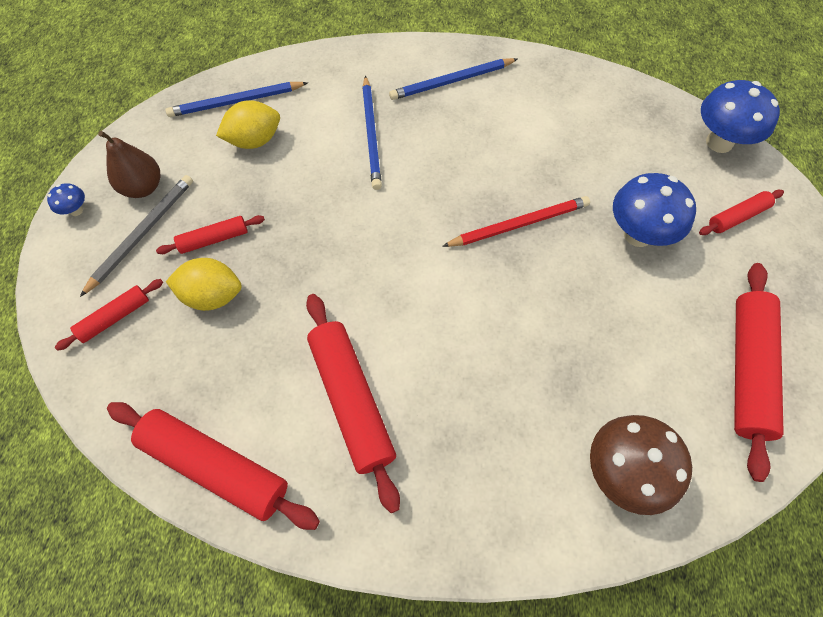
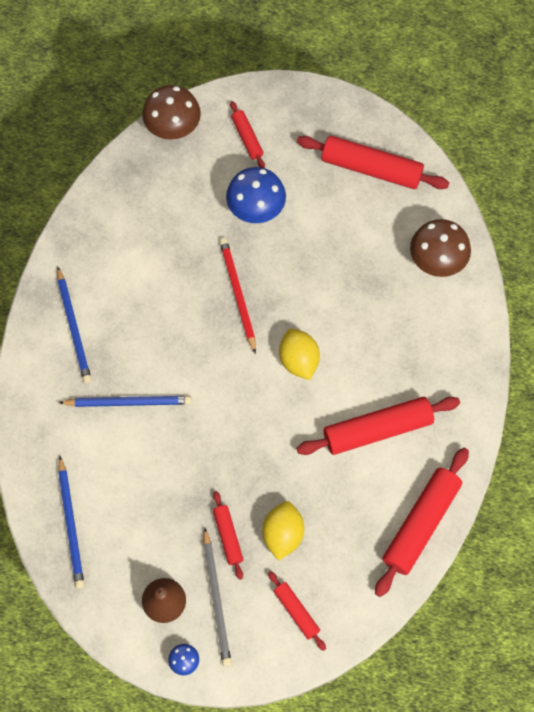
camera: 85 degrees left, 5 degrees up
grey pencil [80,175,193,297] -> grey pencil turned 135 degrees counterclockwise [203,528,232,667]
yellow lemon [216,100,280,149] -> yellow lemon moved to [279,328,320,380]
blue mushroom [701,80,780,153] -> brown mushroom [142,85,201,140]

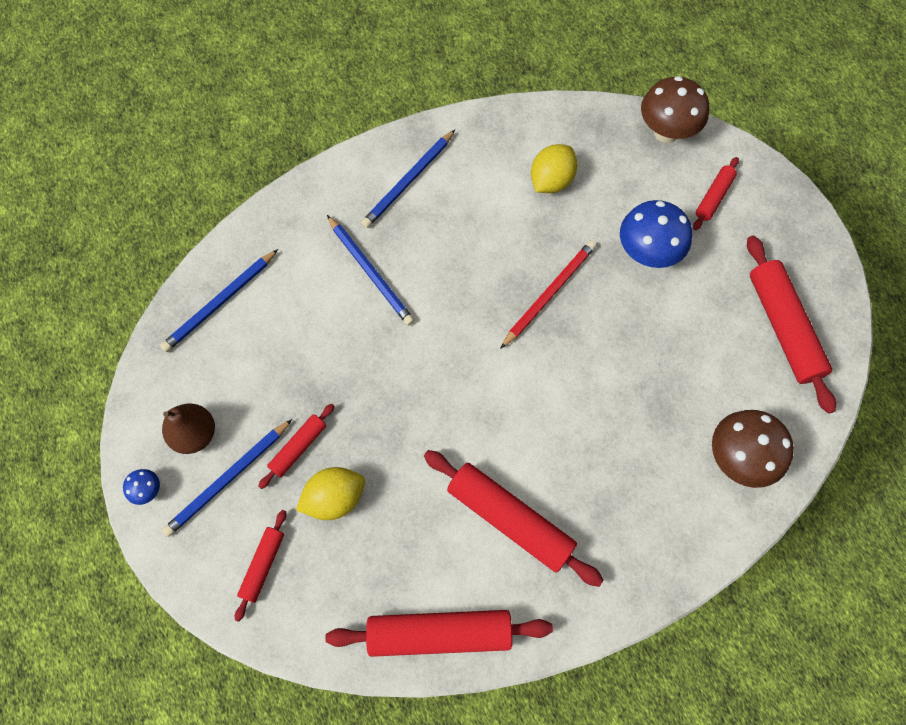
camera: 55 degrees right, 0 degrees up
grey pencil [203,528,232,667] -> blue pencil [162,419,292,537]
yellow lemon [279,328,320,380] -> yellow lemon moved to [531,144,577,193]

